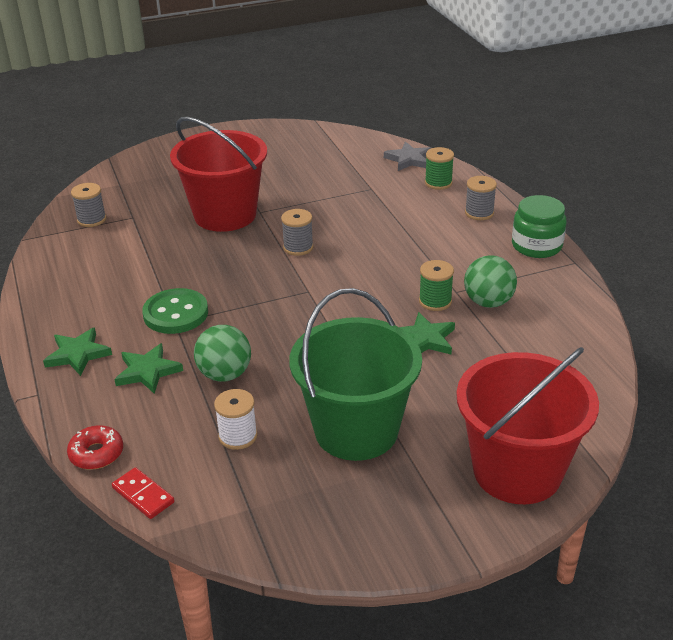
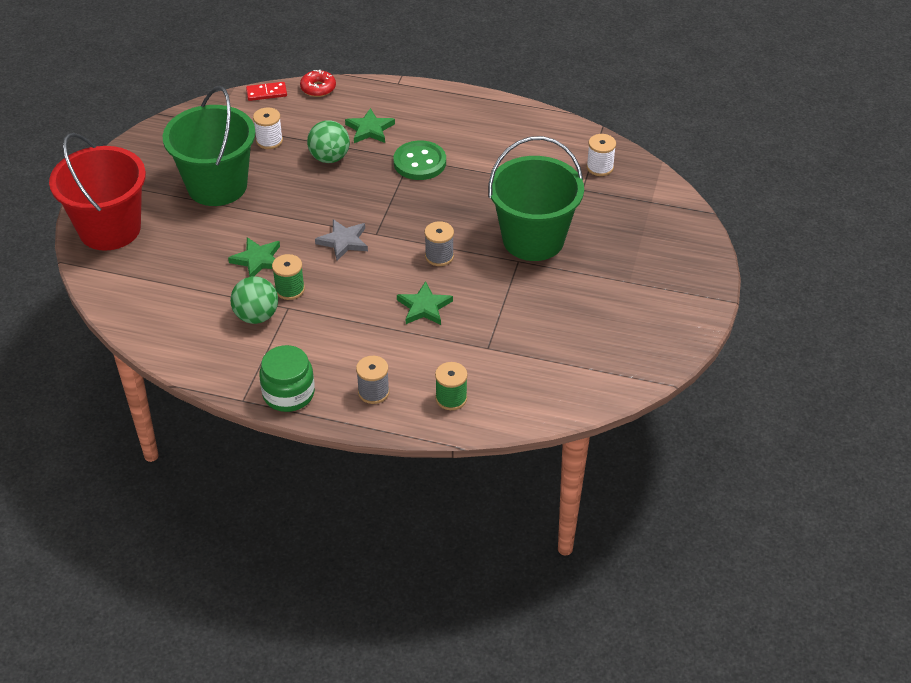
camera: 125 degrees right, 10 degrees up
green star [43,328,112,376] -> green star moved to [397,281,453,325]
grey spool [71,183,106,227] -> white spool [586,134,616,176]
red bucket [170,117,267,232] -> green bucket [488,136,584,261]
grey star [384,142,431,171] -> grey star moved to [315,219,368,261]

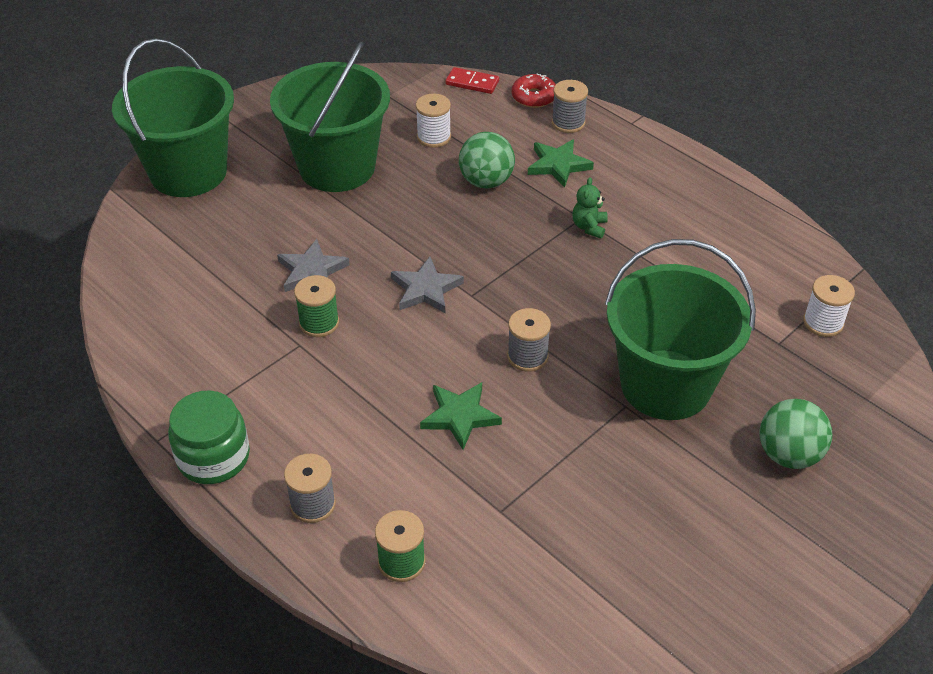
camera: 30 degrees right, 0 degrees up
red bucket [49,133,146,251] -> green bucket [112,38,234,197]
green star [228,237,280,277] -> grey star [277,239,350,292]
green ball [230,276,278,324] -> green ball moved to [760,399,832,469]
green button [393,140,446,180] -> green teddy bear [573,177,608,239]
none -> grey spool [551,80,588,133]

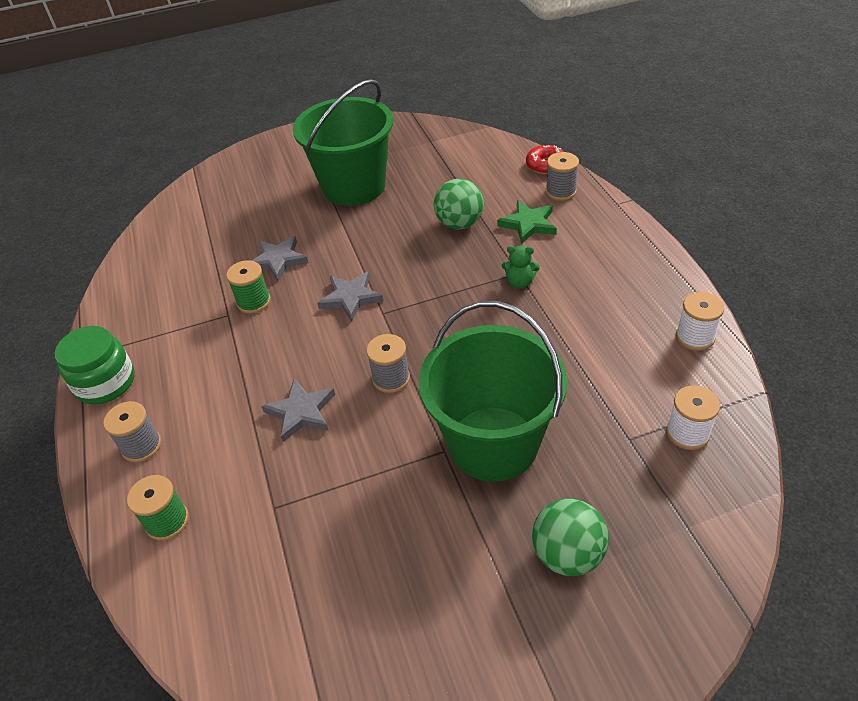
camera: 30 degrees right, 0 degrees up
green bucket [112,38,234,197] -> none
white spool [416,94,451,148] -> white spool moved to [676,292,724,351]
green star [420,382,502,450] -> grey star [261,378,335,442]
red domino [445,67,499,94] -> none
green teddy bear [573,177,608,239] -> green teddy bear turned 120 degrees counterclockwise [502,246,540,289]

